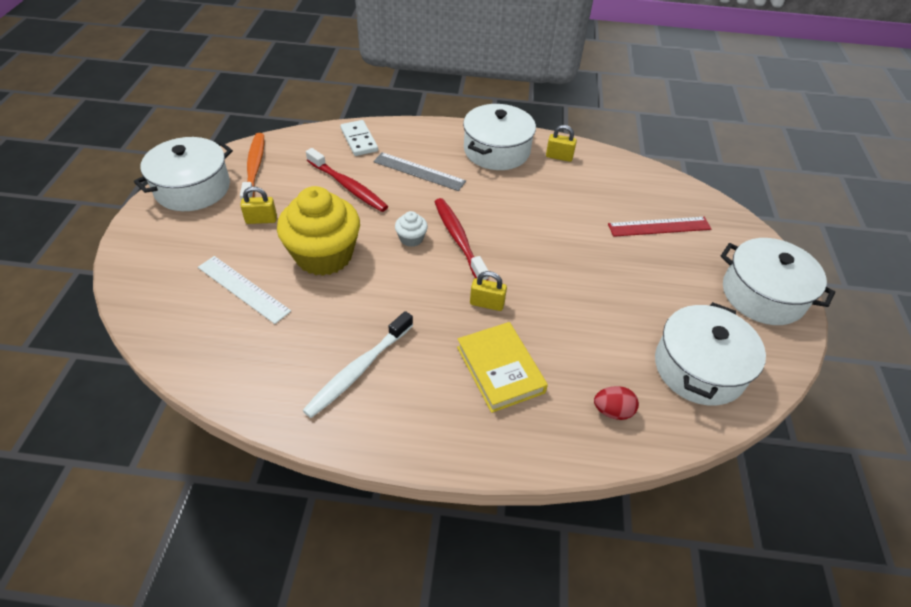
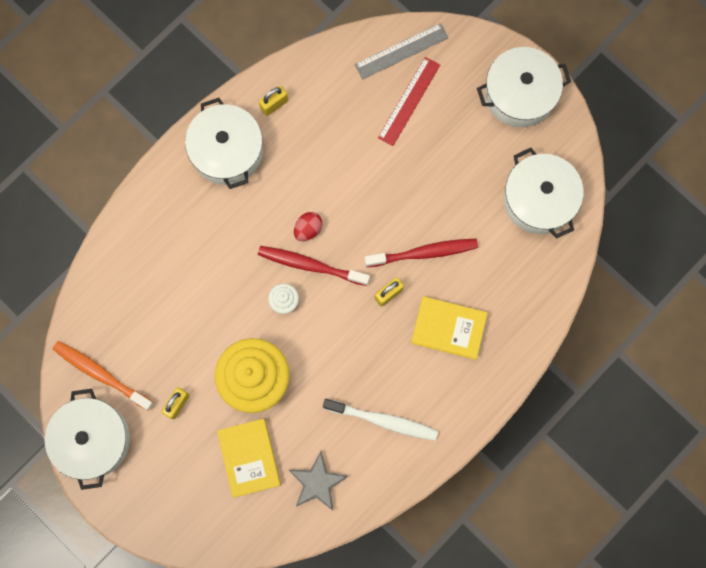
camera: 50 degrees left, 30 degrees up
white ruler [198,256,291,324] -> yellow book [217,419,281,498]
white toothbrush [302,311,413,418] -> white toothbrush turned 60 degrees counterclockwise [323,399,438,441]
red toothbrush [306,148,388,212] -> red toothbrush moved to [364,239,478,267]
white domino [340,120,378,156] -> none
grey ruler [373,152,466,191] -> grey ruler moved to [355,23,449,79]
red egg [594,386,639,420] -> red egg moved to [294,212,322,241]
none -> grey star [289,451,348,510]

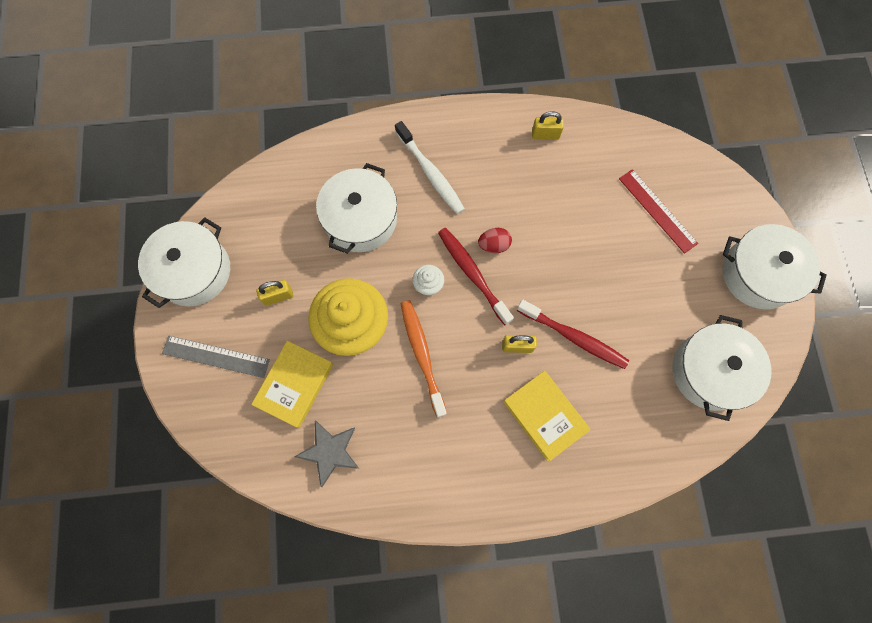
camera: 40 degrees right, 5 degrees down
orange toothbrush [53,341,154,411] -> orange toothbrush moved to [400,300,447,418]
white pot [185,98,263,189] -> white pot moved to [316,163,397,254]
white toothbrush [323,399,438,441] -> white toothbrush moved to [395,121,465,214]
grey ruler [355,23,449,79] -> grey ruler moved to [162,336,270,378]
red ruler [378,57,440,146] -> red ruler turned 75 degrees clockwise [619,169,698,254]

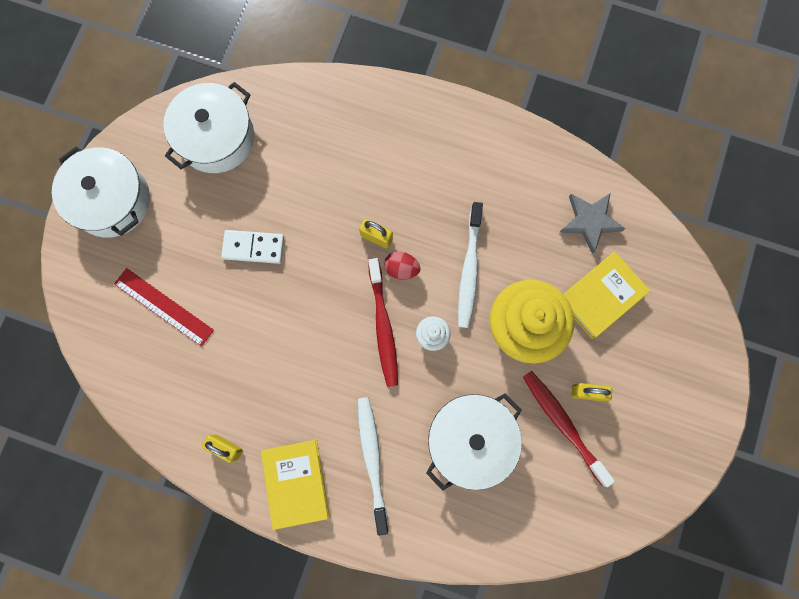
camera: 155 degrees left, 5 degrees up
white pot [138,217,230,308] -> none
grey ruler [162,336,270,378] -> none
orange toothbrush [400,300,447,418] -> white toothbrush [458,202,483,328]
red egg [478,228,512,253] -> red egg moved to [384,252,420,280]
yellow book [503,371,591,461] -> yellow book moved to [261,440,329,530]
red toothbrush [517,299,629,369] -> red toothbrush moved to [523,371,615,487]
red ruler [619,169,698,254] -> red ruler turned 45 degrees counterclockwise [114,268,214,346]
none -> white domino [221,230,284,264]

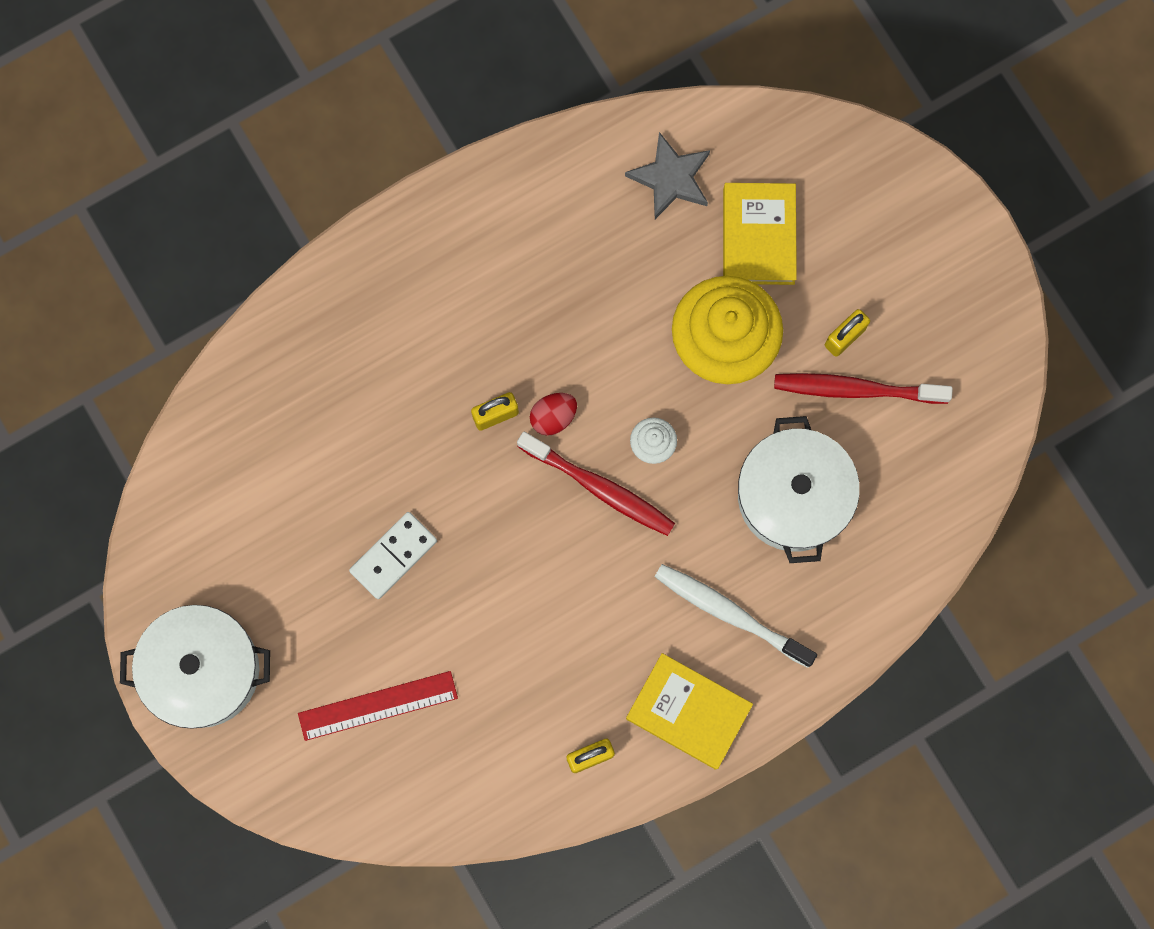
camera: 50 degrees left, 0 degrees up
white pot [163,82,254,173] -> none
white toothbrush [458,202,483,328] -> none

